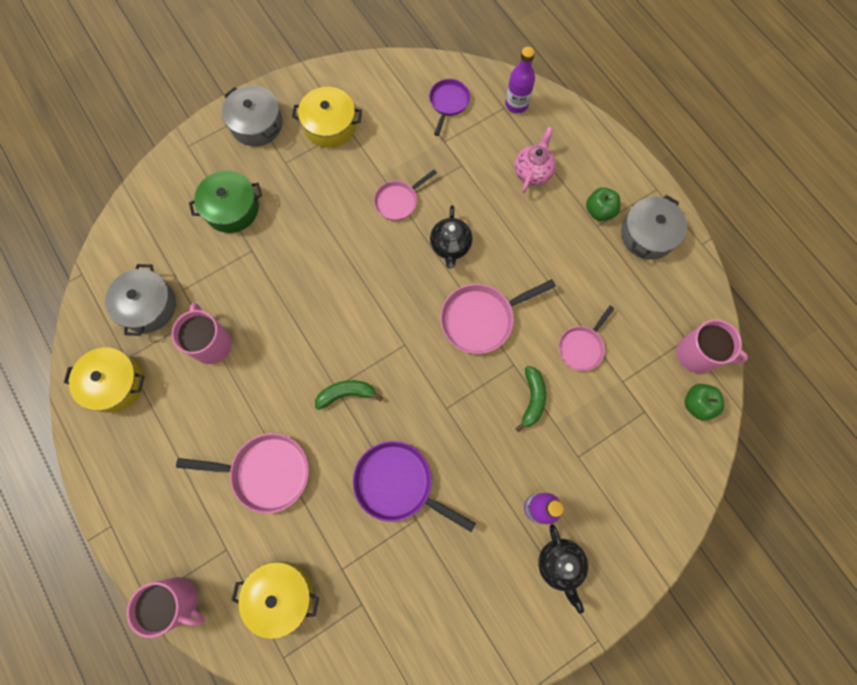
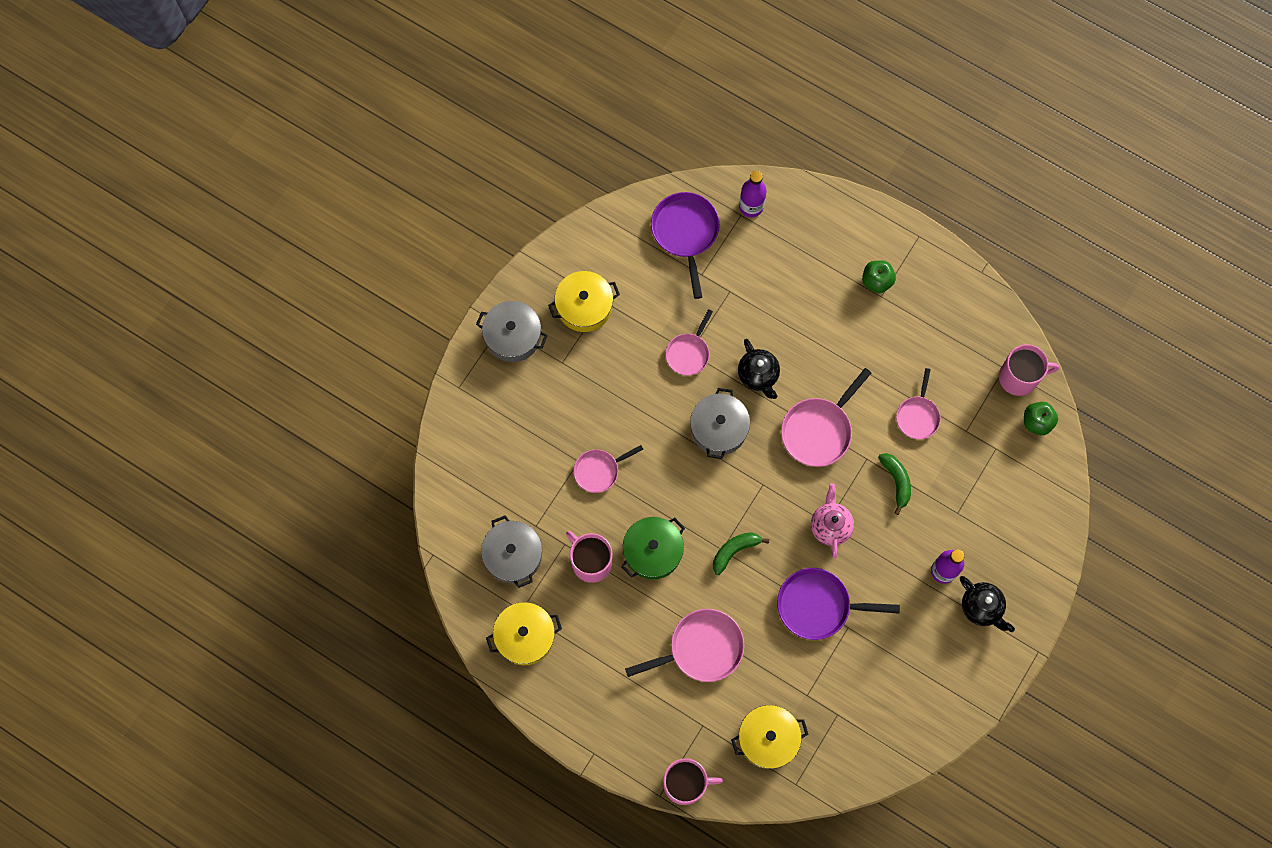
camera: 25 degrees left, 0 degrees up
green pot [189,171,262,233] -> green pot moved to [621,517,685,579]
purple pan [429,79,470,136] -> purple pan [651,192,720,299], size x1.59
pink teapot [514,127,556,193] -> pink teapot moved to [811,484,854,559]
grey pot [621,195,687,260] -> grey pot moved to [690,388,750,459]
none -> pink pan [574,445,644,493]

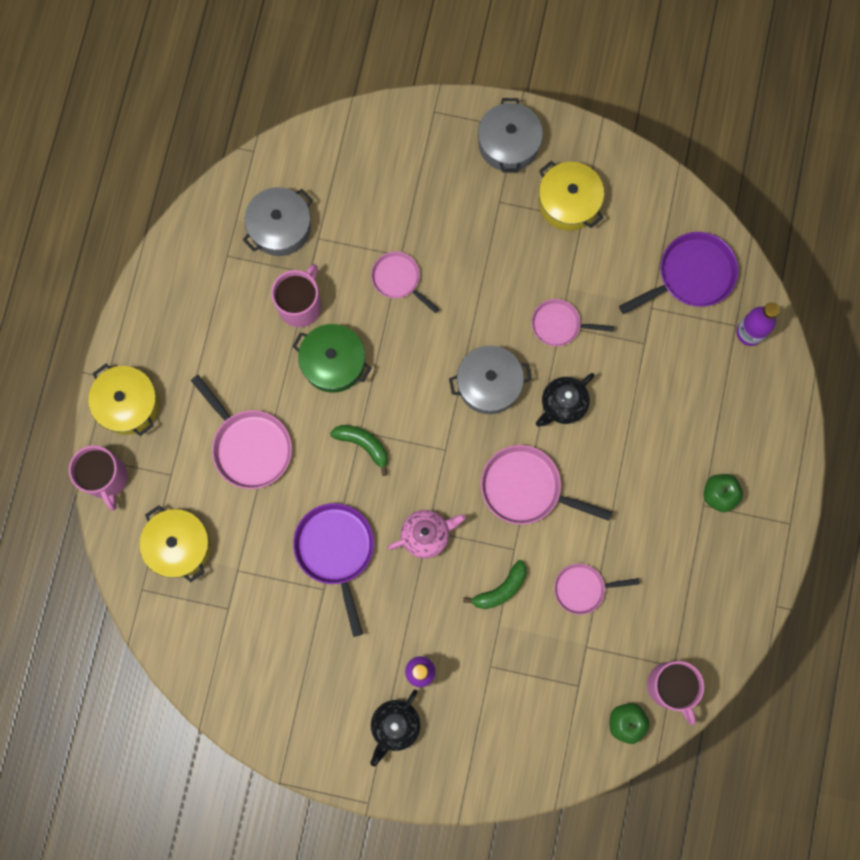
camera: 70 degrees right, 5 degrees up
yellow pot [486,602,562,665] -> yellow pot moved to [88,364,159,436]

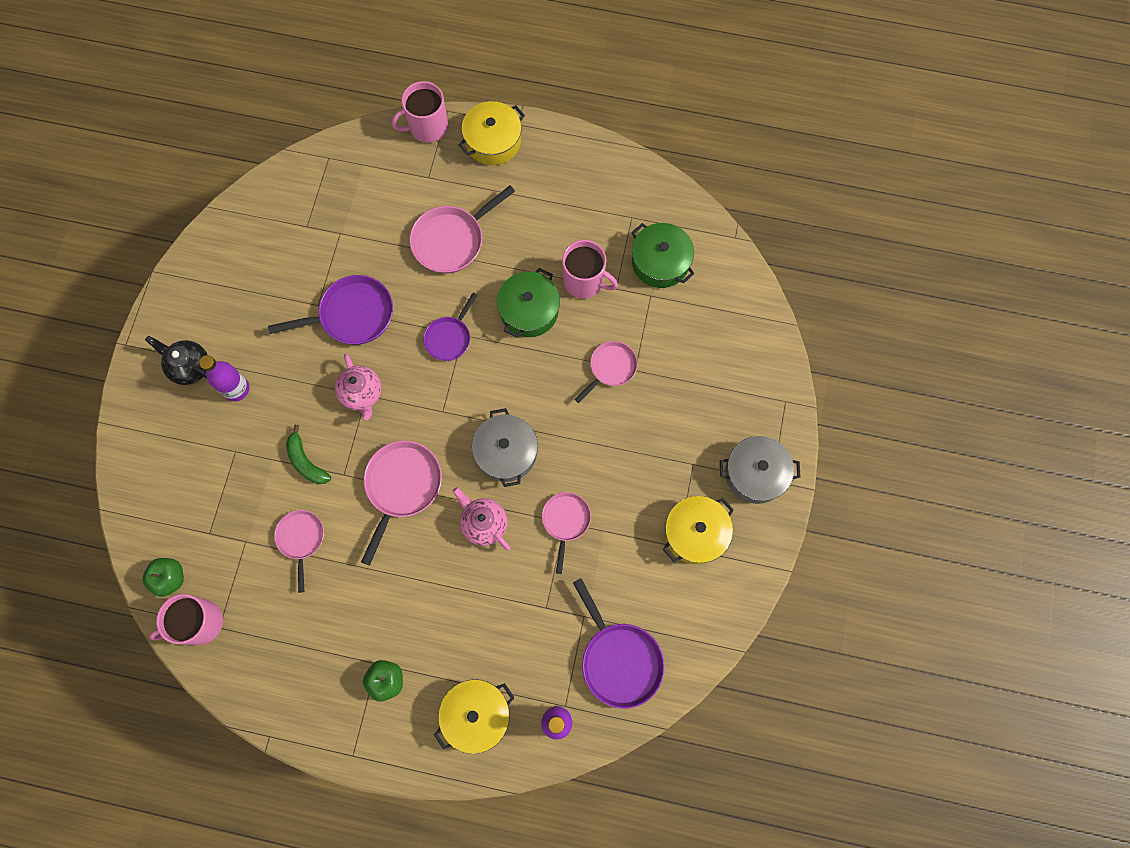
camera: 90 degrees right, 5 degrees down
yellow pot [140,505,211,582] -> yellow pot moved to [434,679,514,754]
grey pot [243,187,313,256] -> green pot [631,223,694,288]
green banana [330,425,388,476] -> purple pan [423,292,477,361]
black teapot [536,373,595,427] -> pink teapot [453,487,510,550]

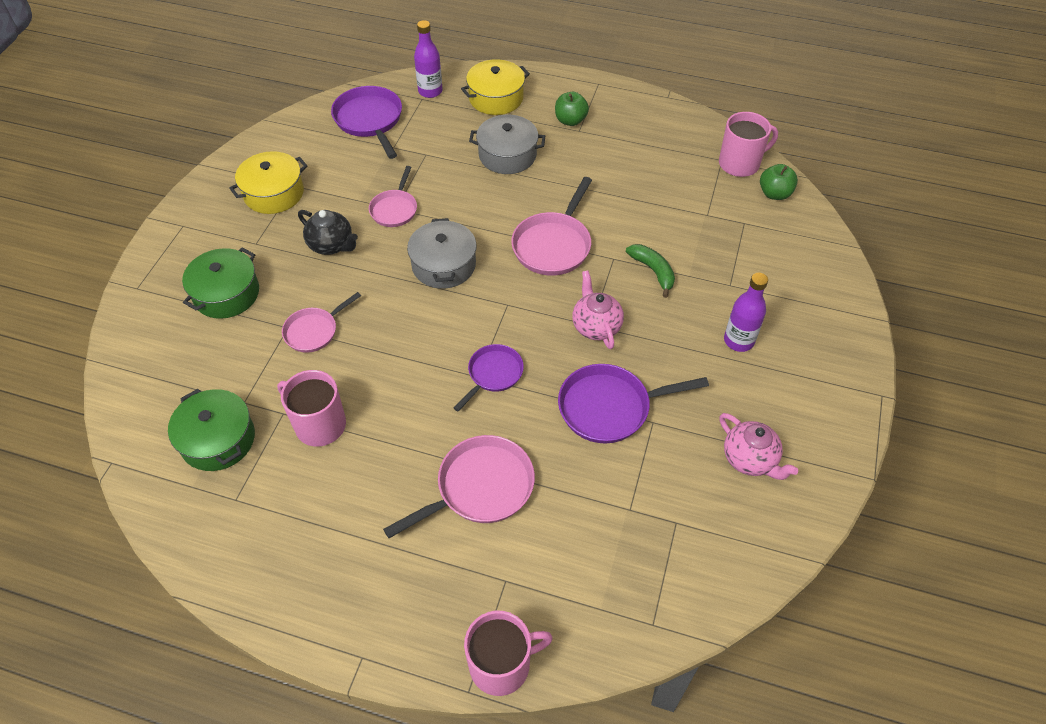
camera: 175 degrees left, 20 degrees down
black teapot [145,336,207,385] -> black teapot moved to [298,210,358,255]
pink pan [274,510,324,593] -> none
pink teapot [453,487,510,550] -> pink teapot moved to [719,413,798,480]
yellow pot [458,101,525,165] -> none
green pot [497,268,560,338] -> green pot moved to [182,248,259,319]
grey pot [720,436,800,504] -> grey pot moved to [469,115,545,174]

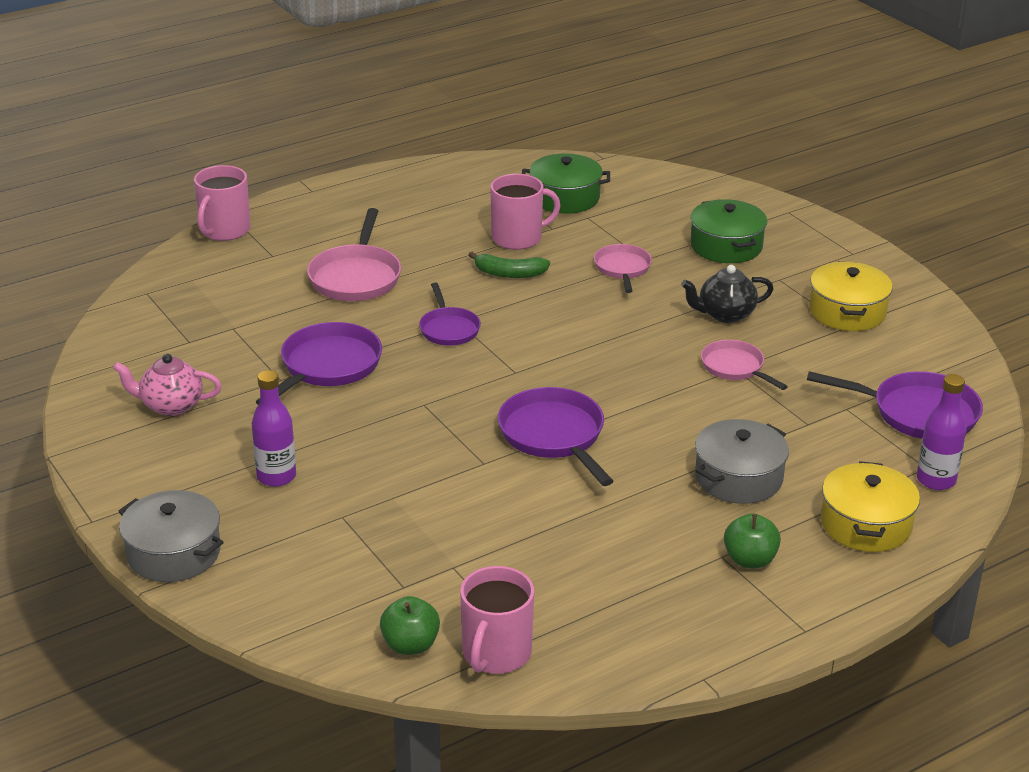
camera: 130 degrees right, 20 degrees down
grey pot [407,218,477,289] -> grey pot moved to [118,490,223,582]
pink pan [511,177,592,276] -> purple pan [498,387,613,486]
pink teapot [572,270,624,349] -> none
green banana [626,244,675,298] -> green banana moved to [469,252,550,278]

